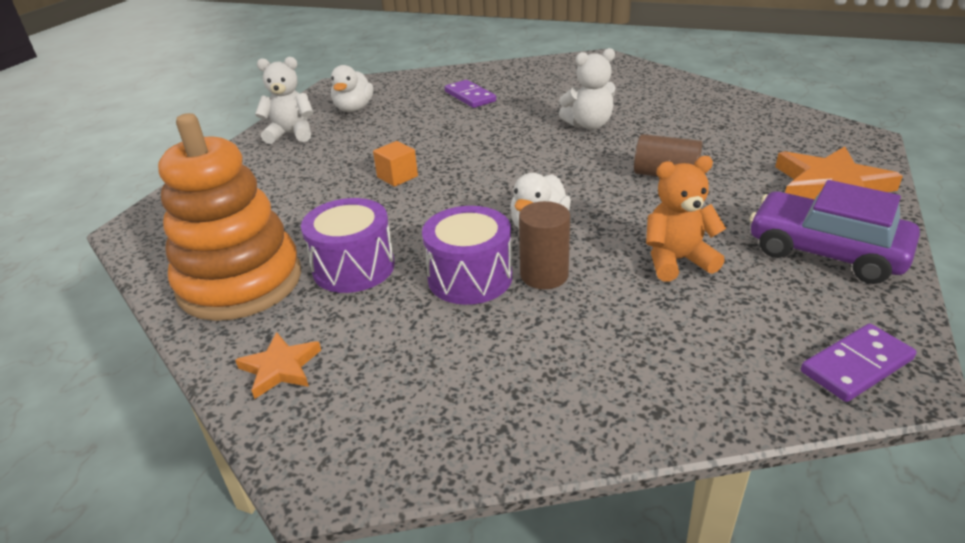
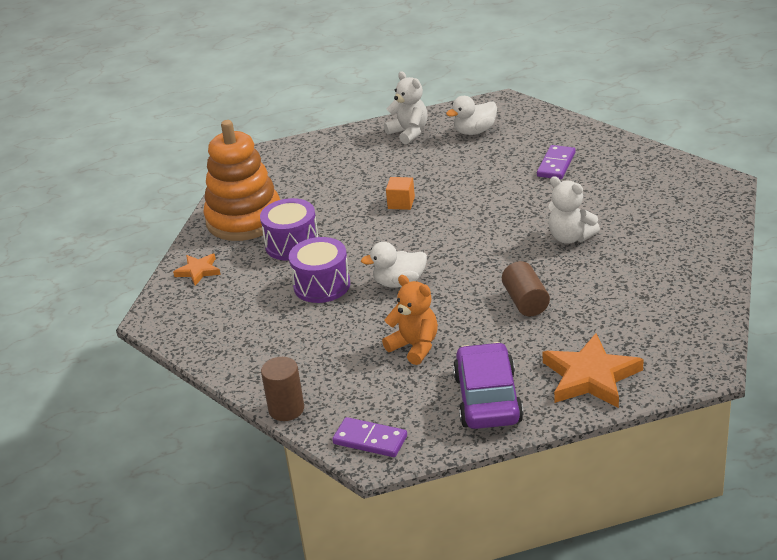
camera: 55 degrees right, 0 degrees up
brown cylinder [519,201,570,289] -> brown cylinder moved to [261,357,304,421]

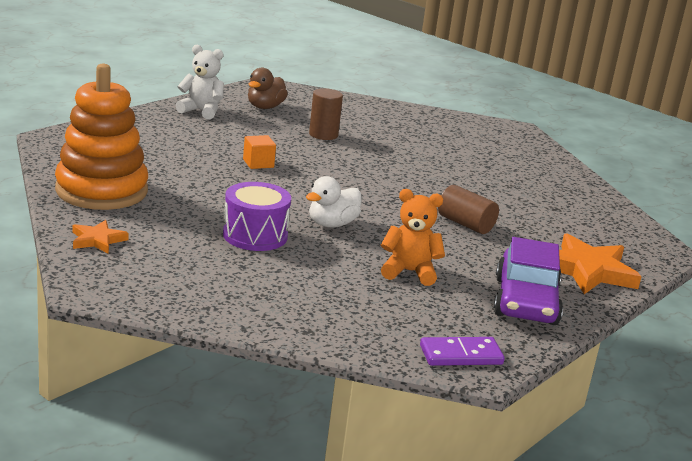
camera: 40 degrees left, 10 degrees down
purple drum [260,198,319,261] -> none
brown cylinder [261,357,304,421] -> brown cylinder moved to [309,88,343,140]
white duck [446,96,497,135] -> brown duck [248,68,288,109]
purple car [453,342,524,429] -> purple car turned 135 degrees counterclockwise [494,237,563,325]
purple domino [537,145,575,179] -> none
white teddy bear [548,176,600,244] -> none

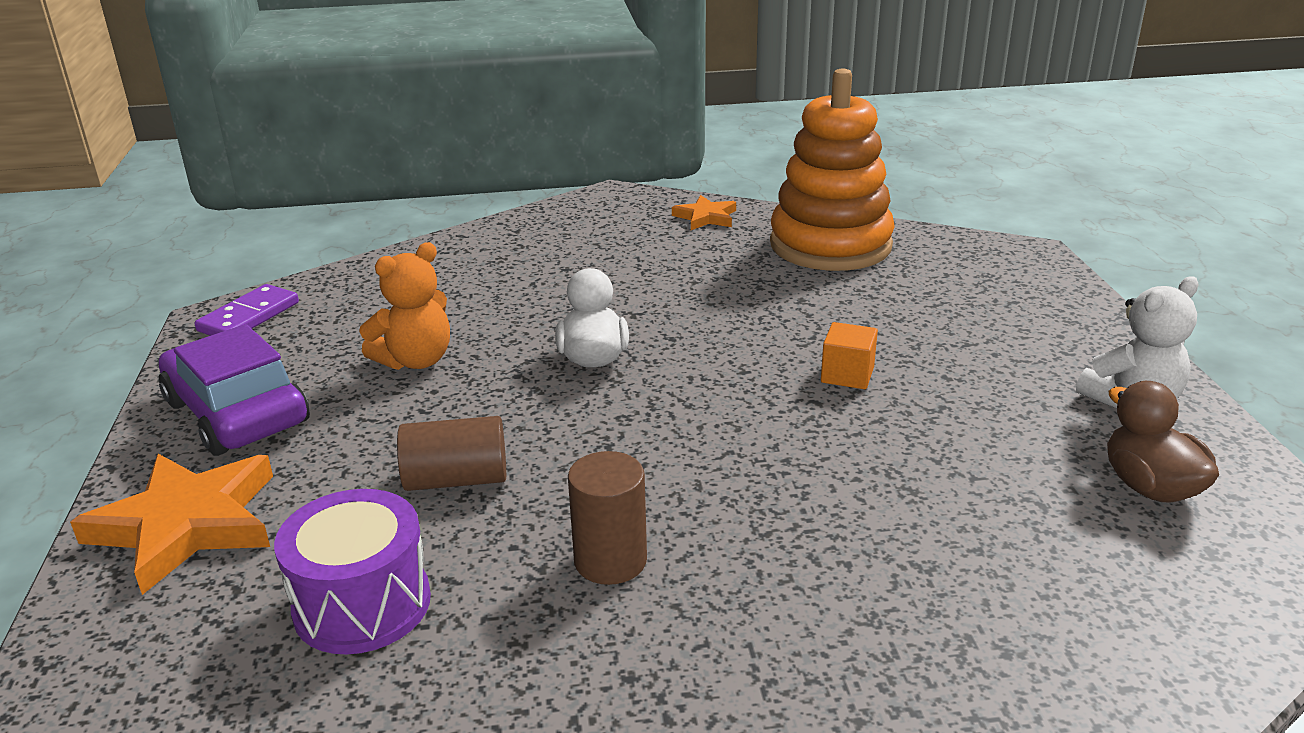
camera: 135 degrees right, 5 degrees up
purple drum [223,182,291,251] -> purple drum moved to [274,489,431,655]
brown cylinder [309,88,343,140] -> brown cylinder moved to [568,451,647,585]

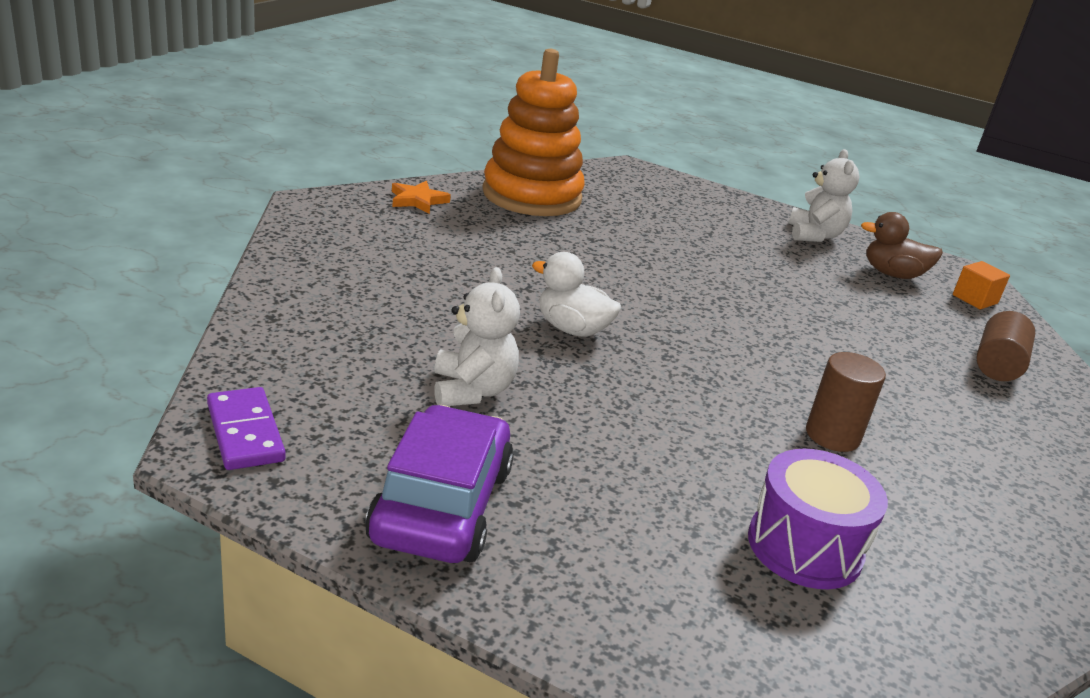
camera: 60 degrees left, 0 degrees up
orange star [70,454,273,595] -> none
purple car [159,324,310,456] -> purple car turned 105 degrees clockwise [365,405,514,563]
orange teddy bear [359,242,450,370] -> white teddy bear [434,267,520,406]
brown cylinder [397,416,506,491] -> brown cylinder moved to [976,311,1035,381]
orange cube [821,322,878,389] -> orange cube moved to [953,261,1010,309]

